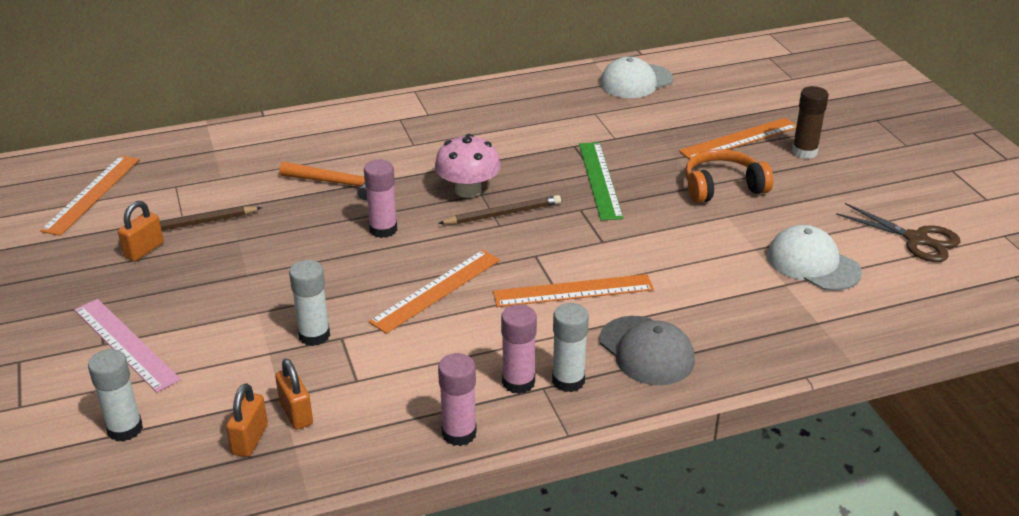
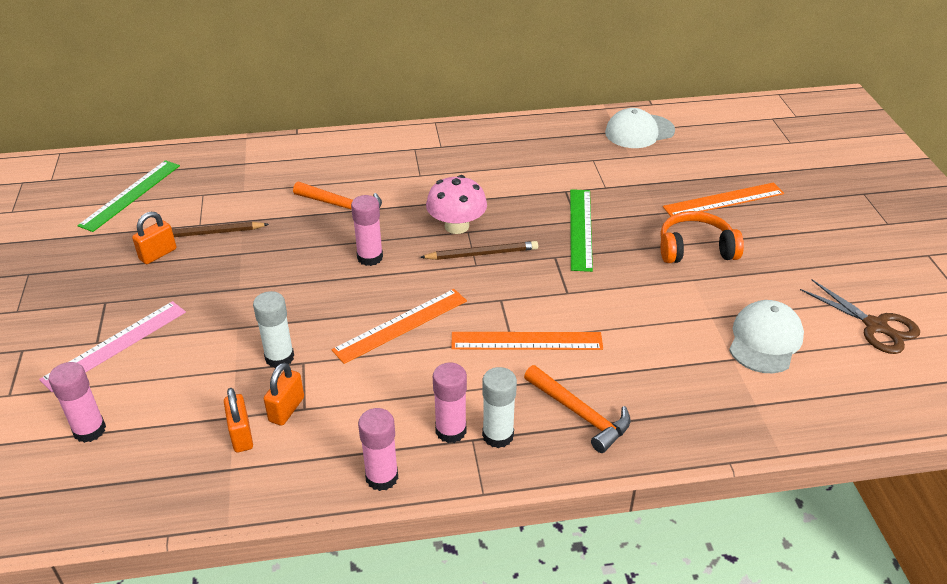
camera: 10 degrees right, 5 degrees up
orange ruler [40,156,140,236] -> green ruler [77,160,180,232]
pink ruler [74,299,181,393] -> pink ruler turned 75 degrees clockwise [39,301,186,392]
white glue stick [88,349,143,442] -> pink glue stick [49,362,106,443]
orange padlock [226,383,268,457] -> orange padlock moved to [264,363,304,426]
grey cap [599,316,695,385] -> orange hammer [524,365,630,453]
white cap [767,225,862,291] -> white cap turned 60 degrees clockwise [729,300,804,373]
brown glue stick [792,86,829,159] -> none

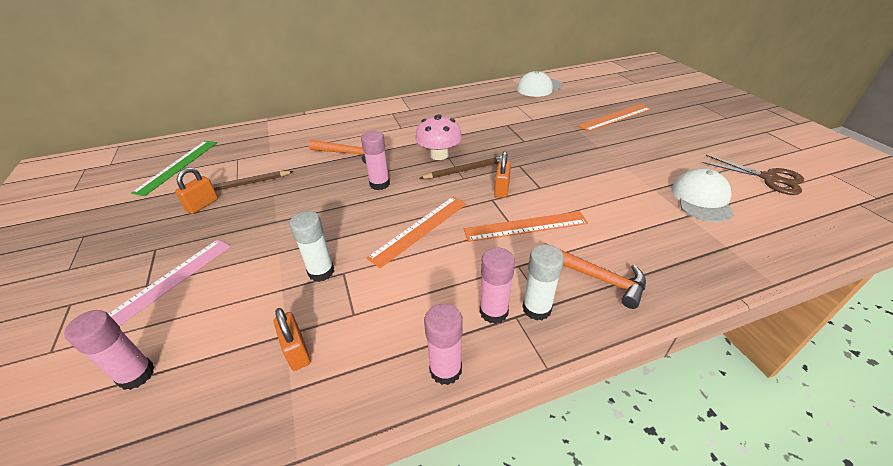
camera: 10 degrees left, 0 degrees up
orange padlock [264,363,304,426] -> orange padlock moved to [494,151,511,198]
green ruler [570,189,593,272] -> none
orange headphones [660,211,744,263] -> none

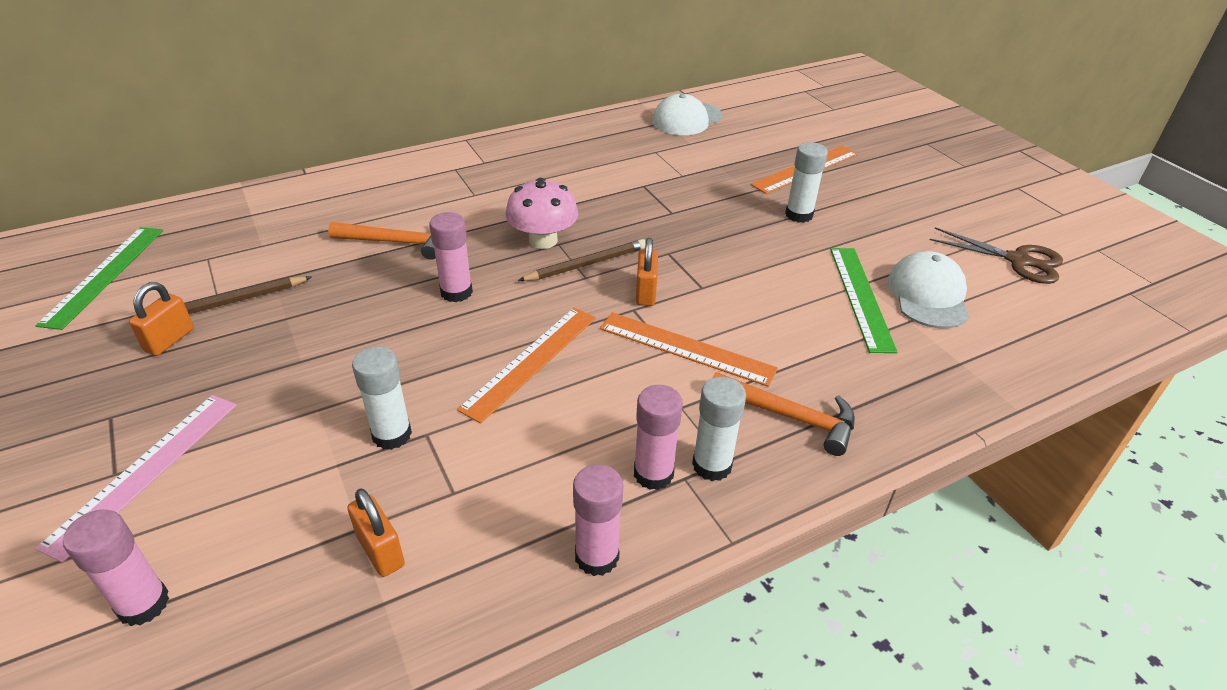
camera: 10 degrees left, 0 degrees up
orange ruler [464,211,588,242] -> orange ruler turned 45 degrees clockwise [600,312,778,387]
none -> white glue stick [785,142,828,223]
none -> green ruler [830,248,898,353]

